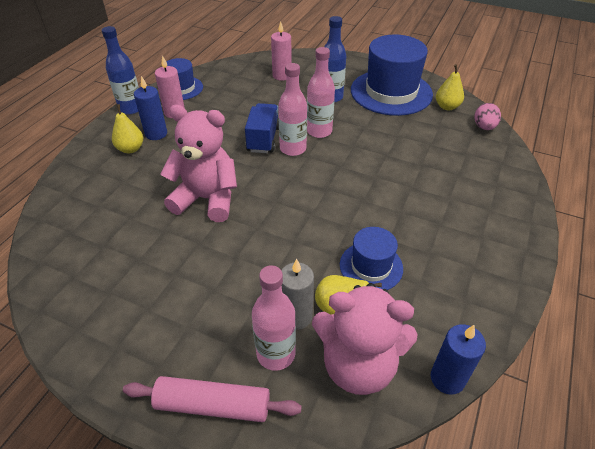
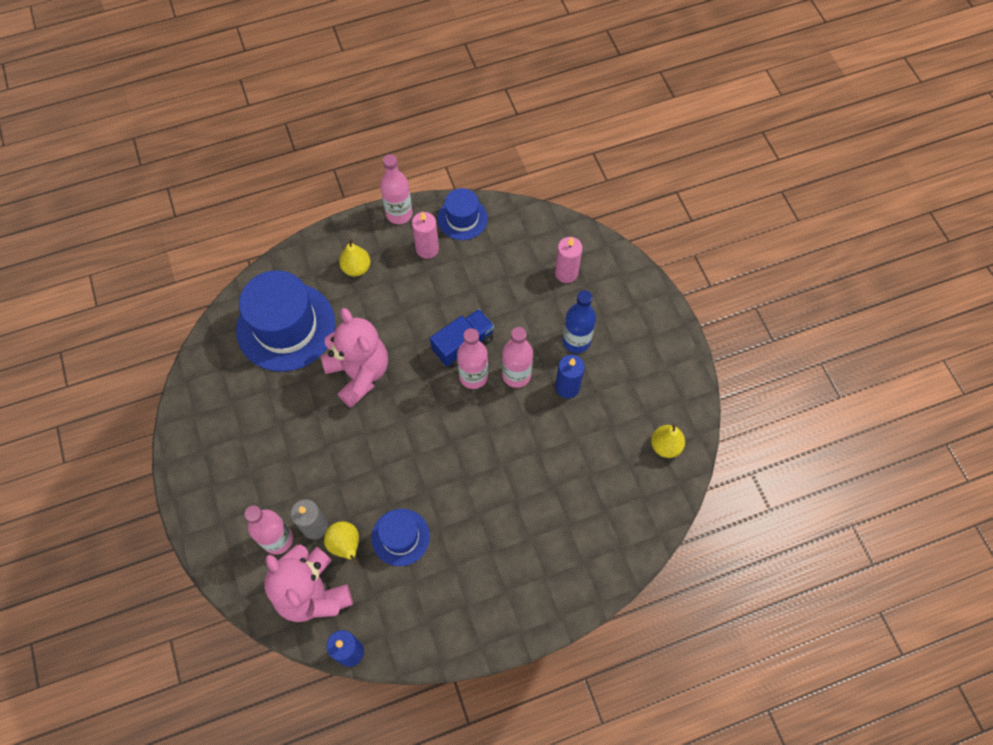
camera: 45 degrees right, 20 degrees up
blue bottle [102,26,139,114] -> pink bottle [380,154,413,224]
pink rolling pin [123,376,302,422] -> none
blue candle [134,76,167,140] -> blue candle moved to [555,355,585,398]
blue hat [351,34,433,116] -> blue hat moved to [236,270,335,372]
pink egg [474,103,501,130] -> none

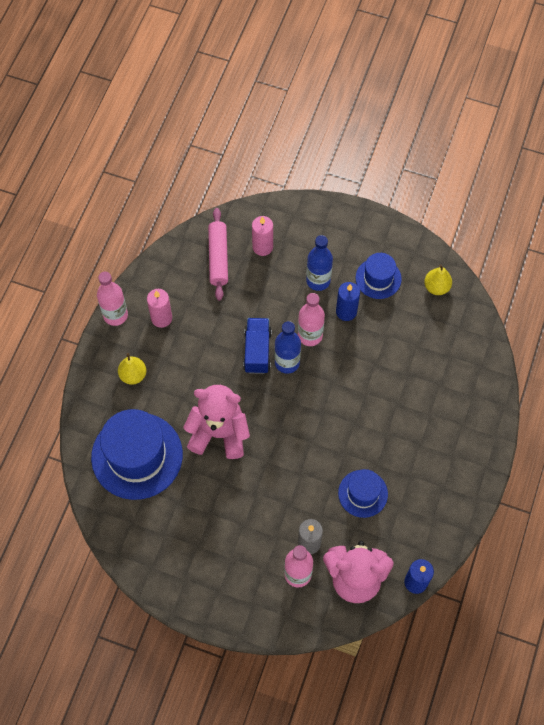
camera: 50 degrees left, 0 degrees up
yellow pear [324,521,359,565] -> none
blue hat [438,188,488,240] -> blue hat moved to [356,253,402,299]
pink bottle [457,328,488,389] -> blue bottle [275,321,301,374]
none -> pink rolling pin [208,208,228,301]

